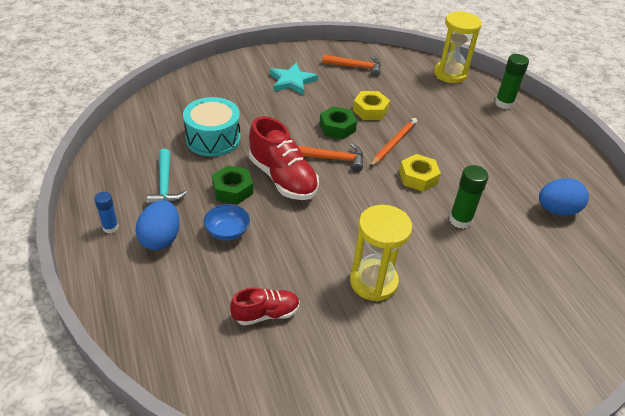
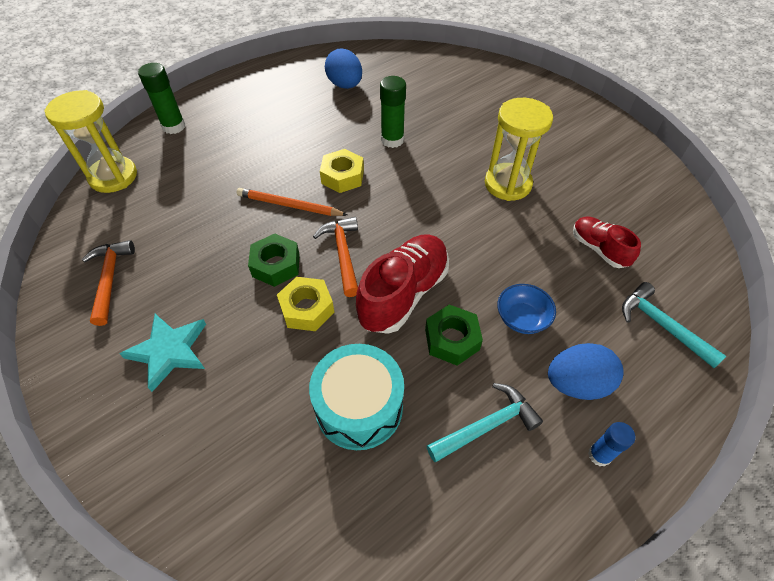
camera: 105 degrees left, 10 degrees up
yellow nut [353,91,390,120] -> yellow nut moved to [277,277,334,331]
none -> turquoise hammer [622,282,726,368]

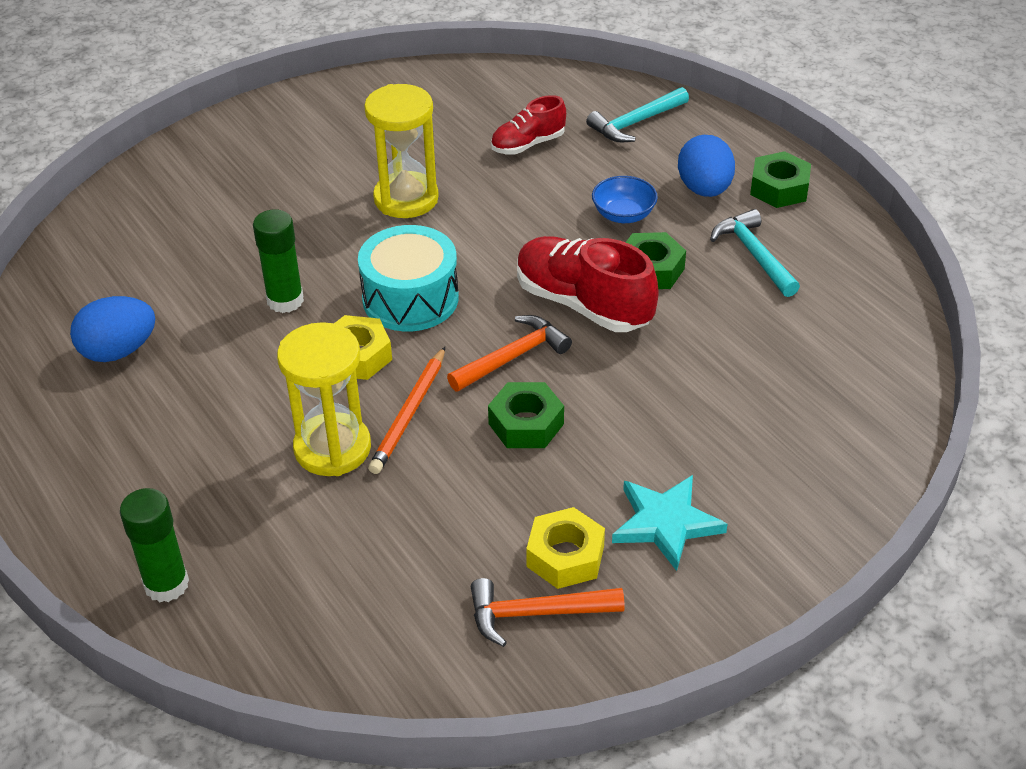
camera: 85 degrees left, 10 degrees down
yellow hourglass [44,90,137,193] -> yellow hourglass moved to [277,322,371,476]
yellow nut [277,277,334,331] -> yellow nut moved to [526,507,605,589]
turquoise drum [309,344,404,450] -> turquoise drum moved to [358,225,459,331]
orange hammer [313,217,358,297] -> orange hammer turned 150 degrees clockwise [447,315,572,392]
blue glue stick [588,422,635,467] -> green nut [750,151,811,208]

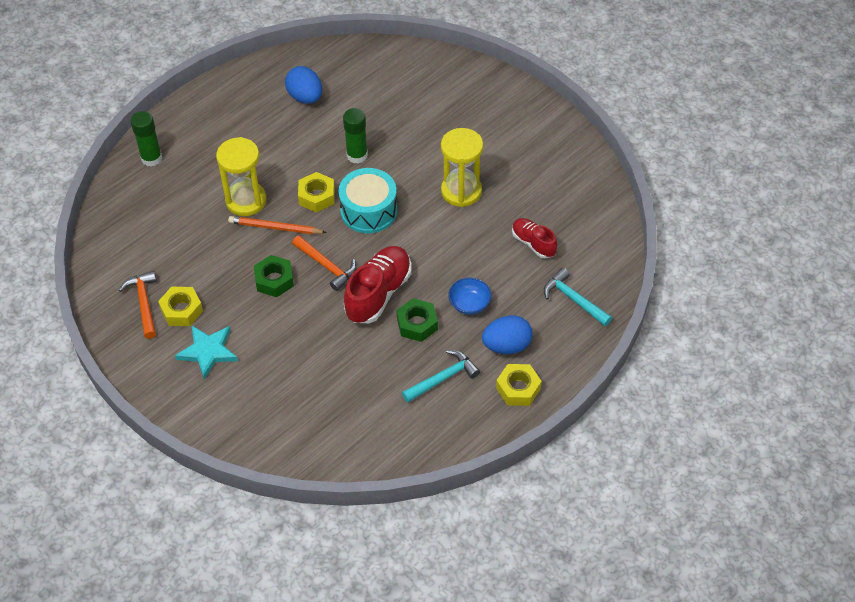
camera: 80 degrees right, 10 degrees up
green nut [750,151,811,208] -> yellow nut [496,364,542,406]

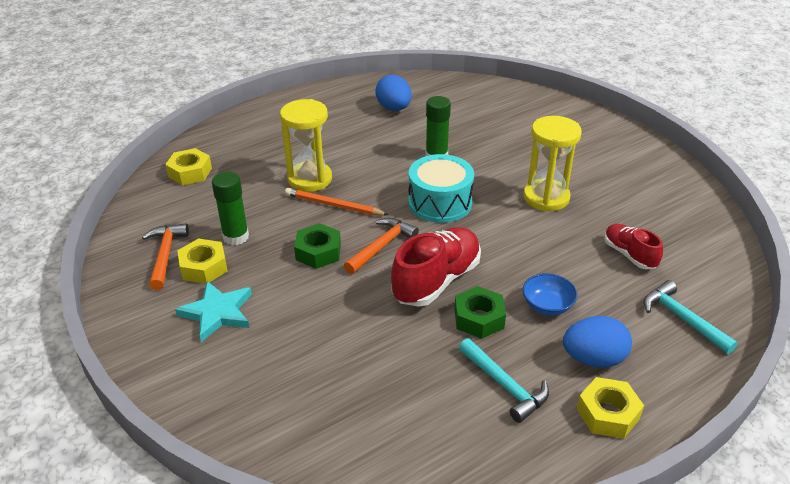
camera: 10 degrees right, 15 degrees down
green glue stick [130,111,162,167] -> green glue stick moved to [212,172,249,245]
orange hammer [292,236,357,291] -> orange hammer turned 105 degrees counterclockwise [344,218,419,274]
yellow nut [298,172,335,212] -> yellow nut moved to [165,148,212,185]
turquoise hammer [402,350,480,403] -> turquoise hammer turned 75 degrees clockwise [459,338,549,423]

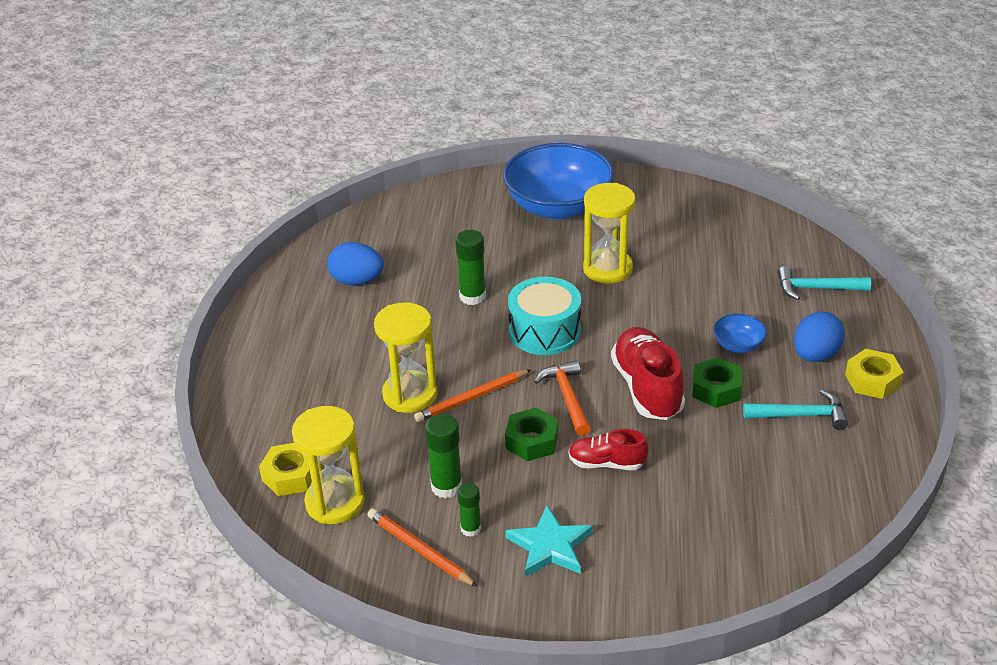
camera: 50 degrees left, 0 degrees up
orange hammer [142,223,189,290] -> orange pencil [367,508,478,587]
yellow nut [177,238,228,284] -> green glue stick [457,483,481,537]
red shoe [604,224,663,269] -> red shoe moved to [568,429,649,470]
none -> yellow hourglass [292,406,365,524]
none -> blue bowl [503,143,614,220]

